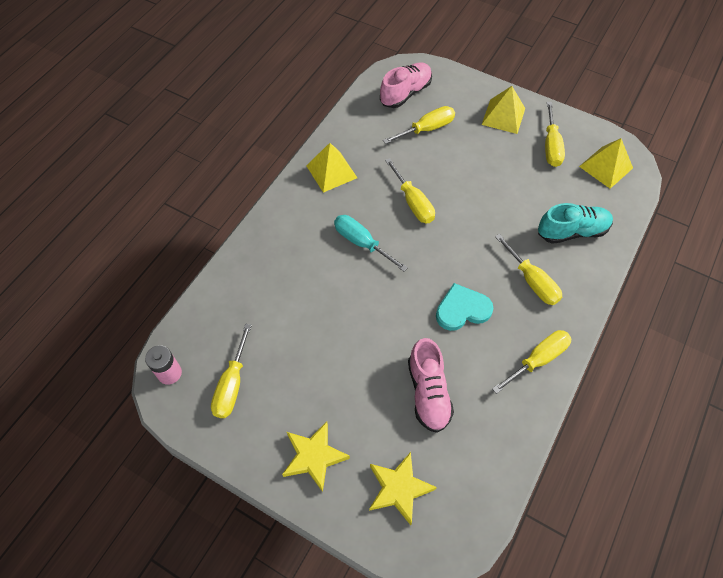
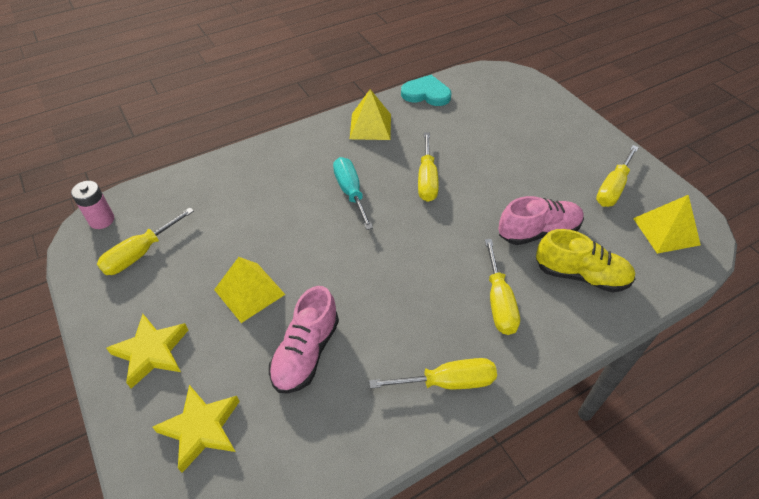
camera: 30 degrees right, 10 degrees down
pink shoe [380,62,432,108] -> pink shoe moved to [498,196,584,245]
yellow screwdriver [383,106,455,144] -> none
turquoise heart [436,283,493,331] -> turquoise heart moved to [401,75,451,106]
yellow pyramid [482,86,525,134] -> yellow pyramid moved to [214,257,286,323]
turquoise shoe [538,203,613,244] -> yellow shoe [536,229,635,292]

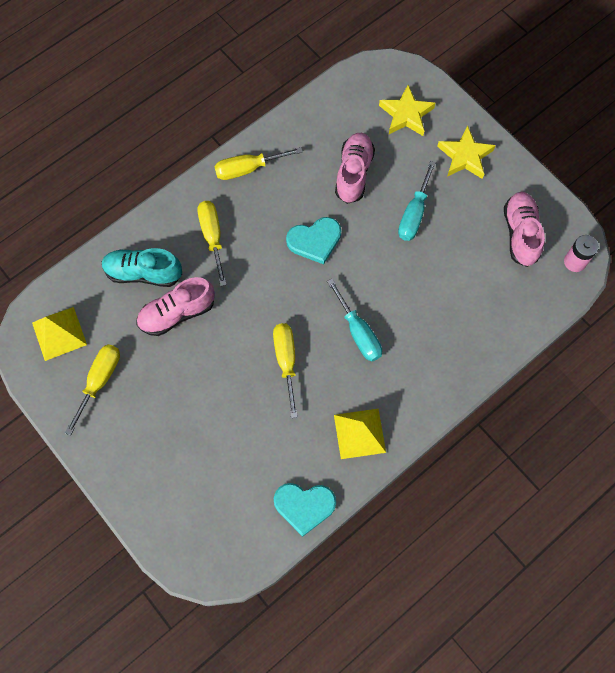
camera: 170 degrees right, 20 degrees up
yellow screwdriver [97,208,194,275] -> pink shoe [504,192,545,267]
yellow pyramid [214,257,286,323] -> turquoise screwdriver [398,161,436,241]
yellow shoe [536,229,635,292] -> turquoise shoe [102,248,182,287]
none -> turquoise heart [286,217,341,264]

